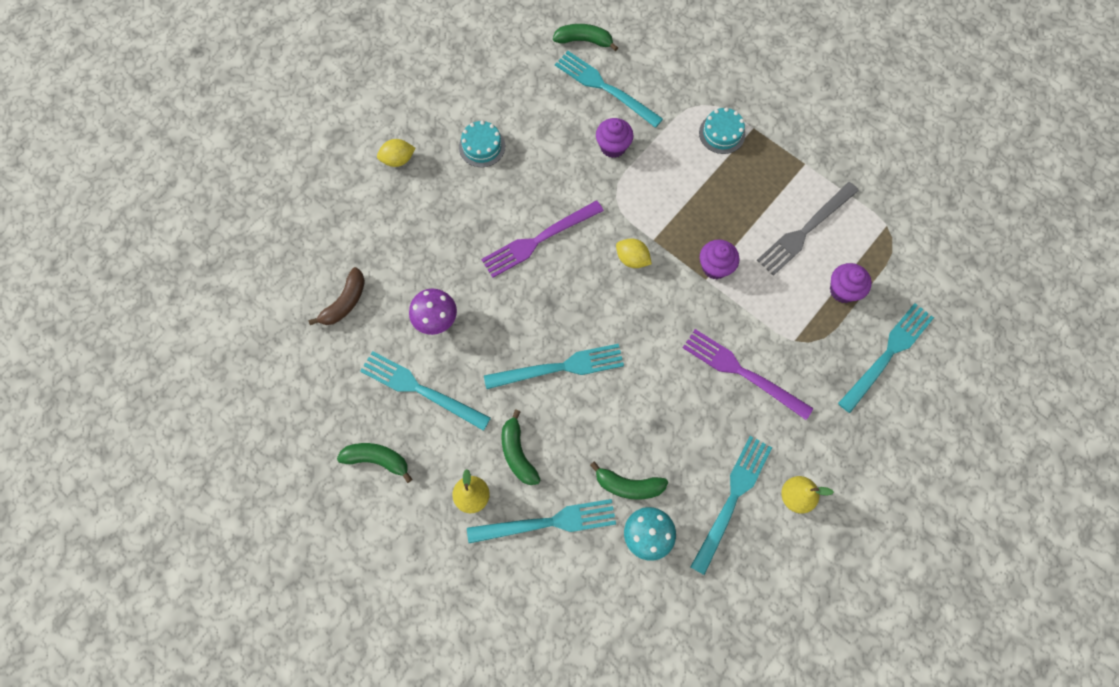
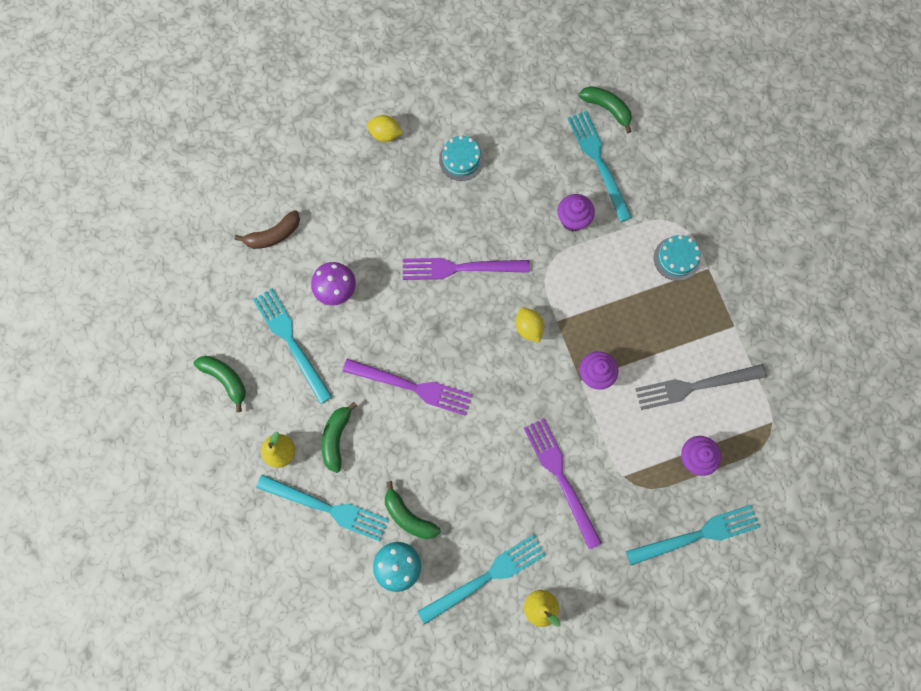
camera: 30 degrees right, 5 degrees up
turquoise fork [484,344,624,389] -> purple fork [343,359,472,416]

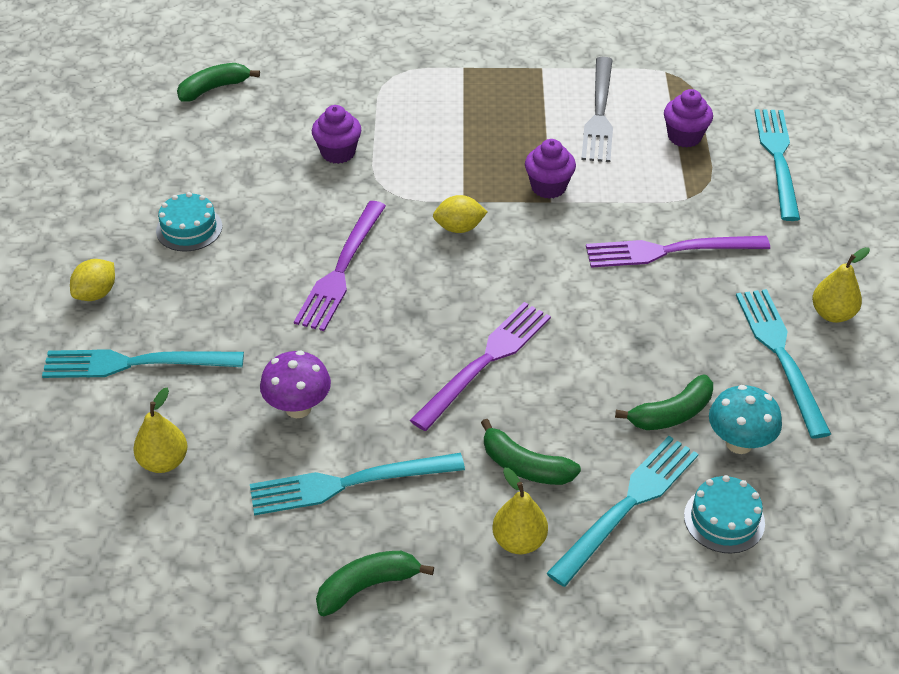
camera: 70 degrees left, 30 degrees down
brown banana [234,210,300,249] -> yellow pear [133,388,188,473]
turquoise fork [567,111,632,222] -> turquoise fork moved to [42,349,244,378]
turquoise cake [654,235,701,281] -> turquoise cake moved to [684,475,765,554]

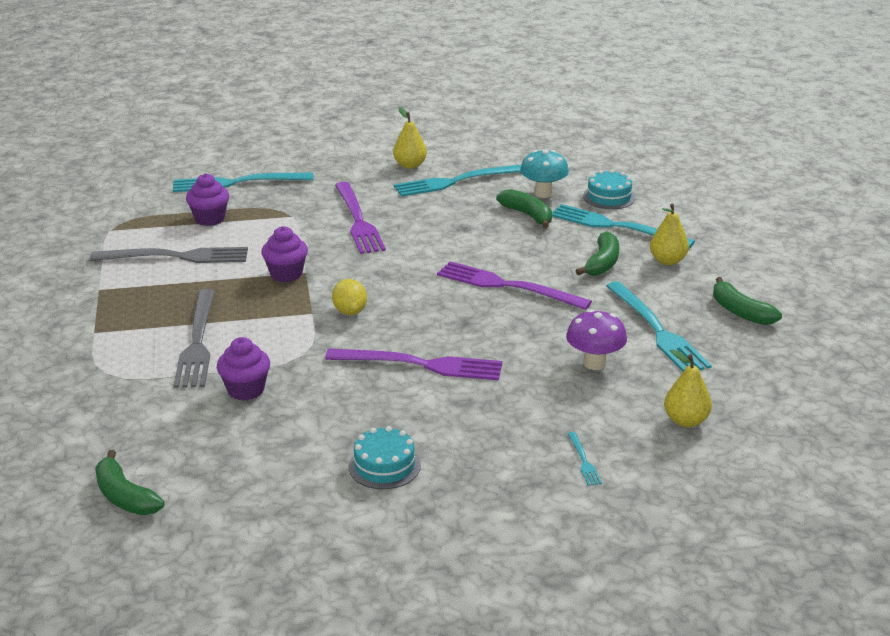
camera: 100 degrees left, 15 degrees down
turquoise fork [42,349,244,378] -> turquoise fork [568,432,602,486], size x0.42
yellow lemon [70,259,115,301] -> none
none -> grey fork [173,289,215,388]

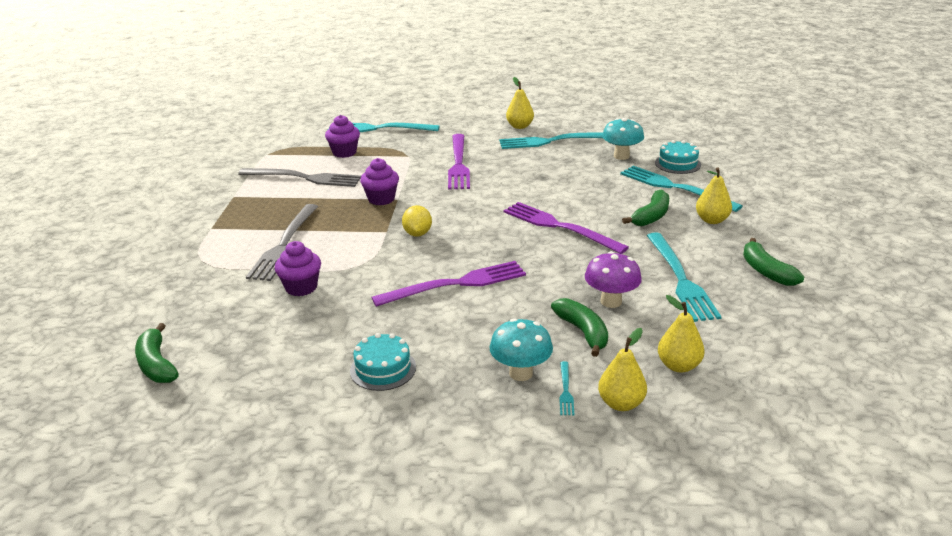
camera: 15 degrees right, 0 degrees up
purple fork [325,348,502,380] -> purple fork turned 45 degrees counterclockwise [372,261,526,307]
green banana [496,189,552,228] -> green banana moved to [551,298,608,357]
none -> turquoise mushroom [490,318,553,381]
none -> yellow pear [598,328,647,411]

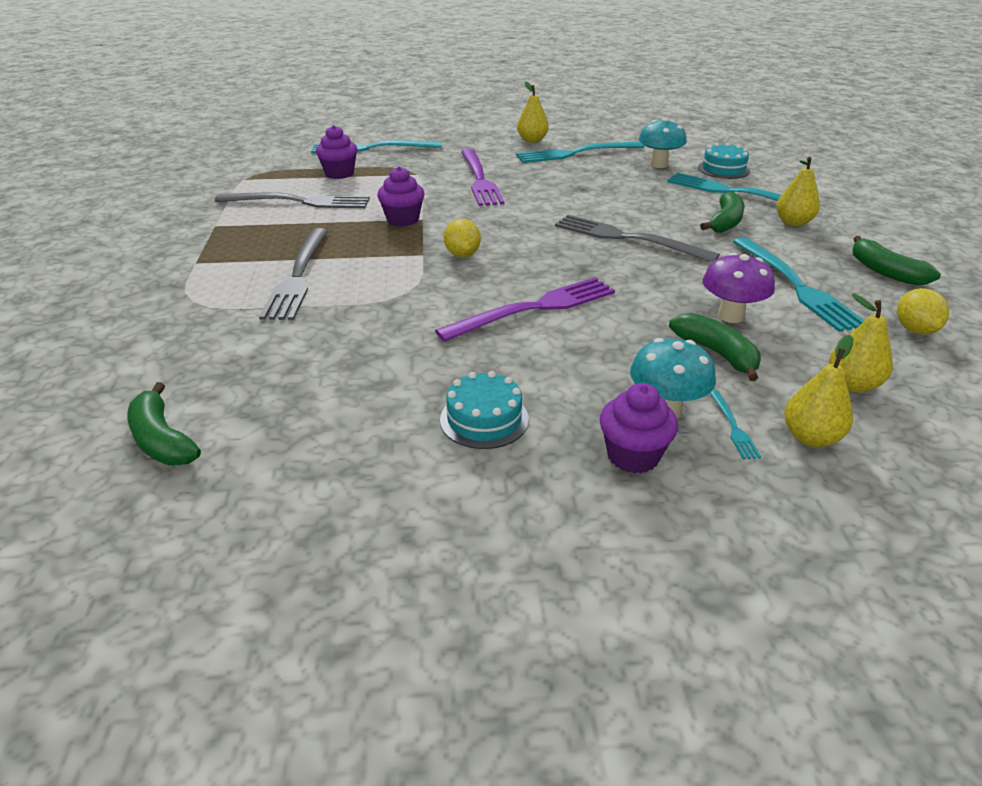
camera: 10 degrees left, 5 degrees up
purple cupcake [275,241,321,296] -> purple cupcake moved to [600,383,678,473]
purple fork [504,202,629,254] -> grey fork [555,215,720,262]
none -> yellow lemon [897,288,949,334]

